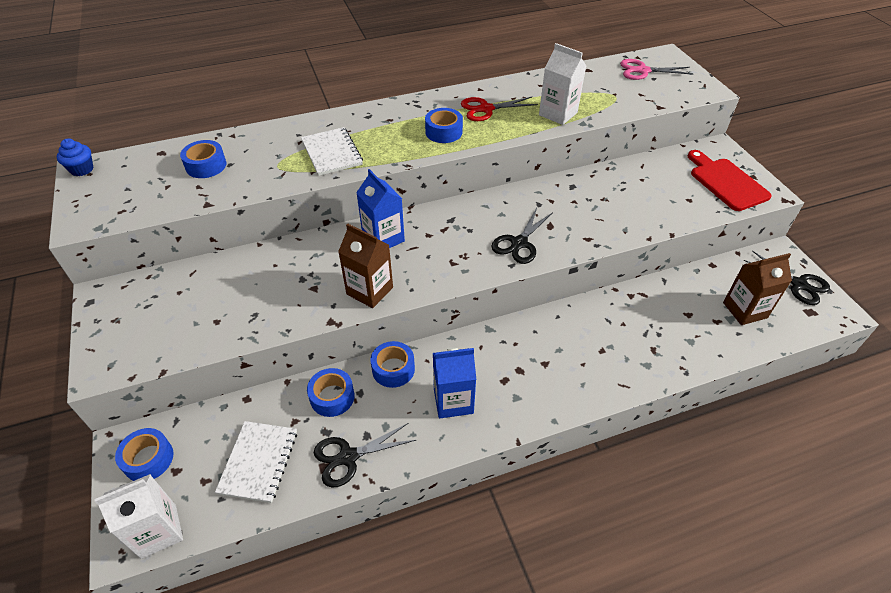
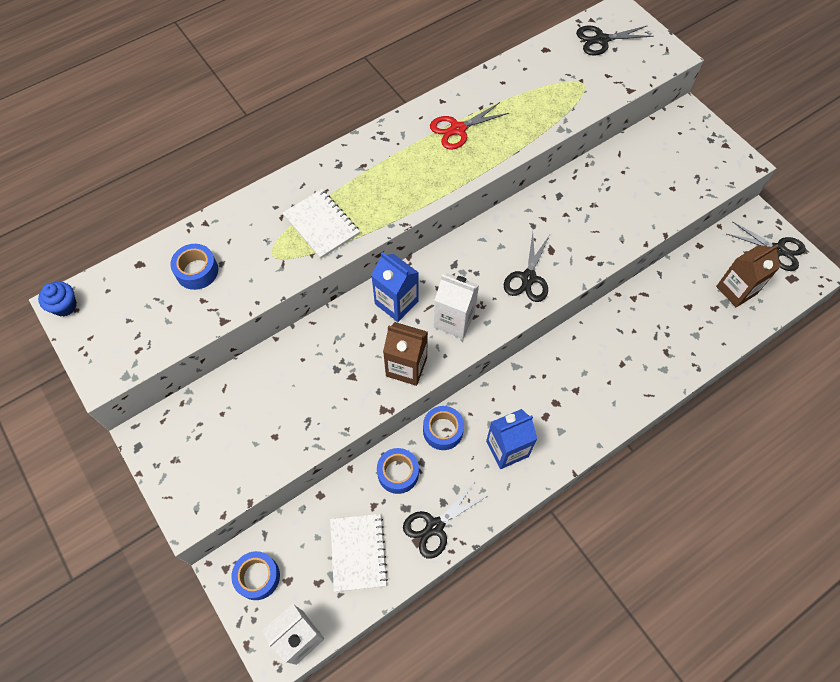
camera: 15 degrees left, 15 degrees up
blue tape [425,108,463,143] -> none
white carton [539,43,586,125] -> white carton moved to [434,274,479,339]
pink scissors [620,59,693,80] -> black scissors [576,25,653,56]
red cutting board [688,150,772,211] -> none

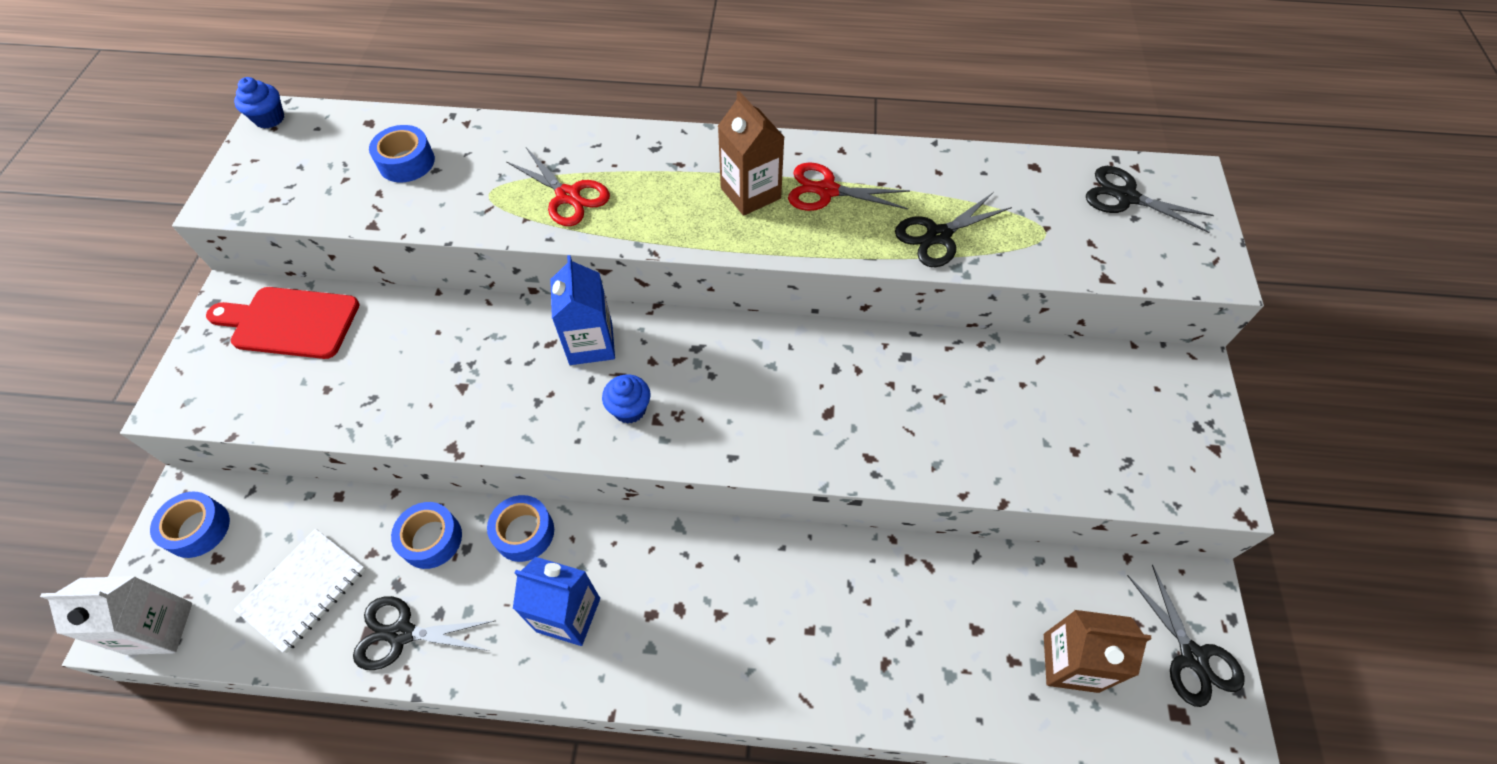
camera: 40 degrees right, 5 degrees down
white notebook [283,189,360,259] -> red scissors [506,148,610,226]
brown carton [383,322,428,386] -> brown carton moved to [718,91,784,216]
white carton [434,274,479,339] -> blue cupcake [602,374,650,424]
black scissors [504,232,550,302] -> black scissors moved to [895,192,1012,267]
none -> red cutting board [206,287,360,359]

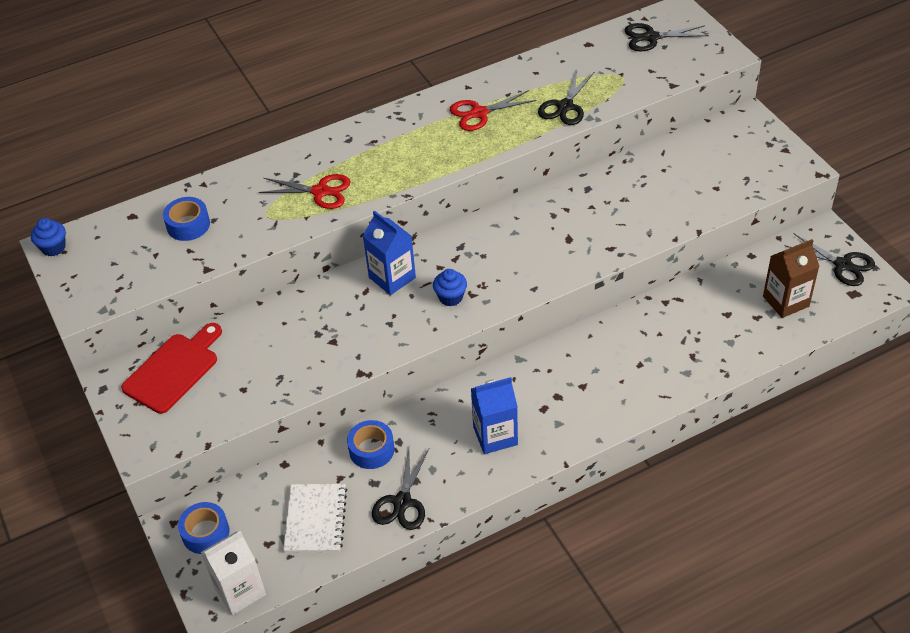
camera: 30 degrees left, 10 degrees down
red cutting board [206,287,360,359] -> red cutting board turned 150 degrees clockwise [121,323,222,414]
black scissors [353,596,494,670] -> black scissors turned 45 degrees counterclockwise [372,448,429,530]
blue tape [487,495,554,562] -> none
brown carton [718,91,784,216] -> none

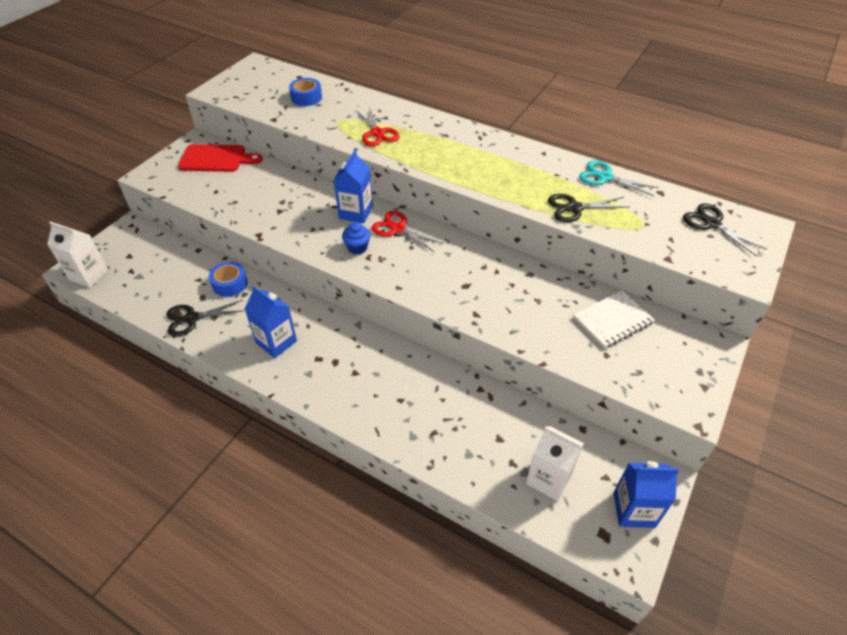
camera: 55 degrees right, 0 degrees up
blue cupcake [31,218,66,256] -> none
blue tape [178,502,229,554] -> none
white notebook [283,484,347,553] -> white notebook moved to [573,291,655,349]
red scissors [450,90,537,131] -> red scissors moved to [372,211,444,252]
brown carton [763,239,820,318] -> white carton [526,426,584,501]
black scissors [785,234,875,286] -> blue carton [613,461,679,528]
none -> turquoise scissors [579,160,659,196]

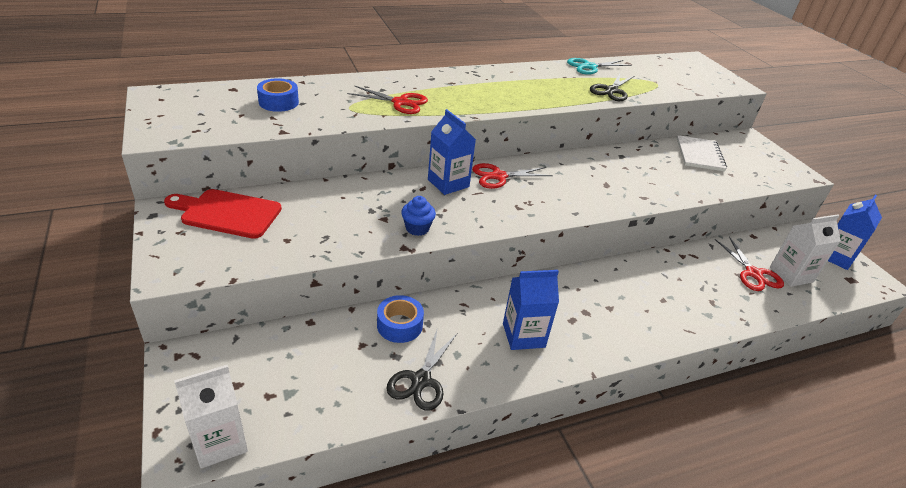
camera: 55 degrees left, 10 degrees down
red cutting board [178,144,263,172] -> red cutting board turned 120 degrees counterclockwise [164,189,282,239]
blue cupcake [342,222,371,255] -> blue cupcake moved to [401,196,436,236]
black scissors [683,203,767,257] -> none
none -> red scissors [715,237,784,291]

